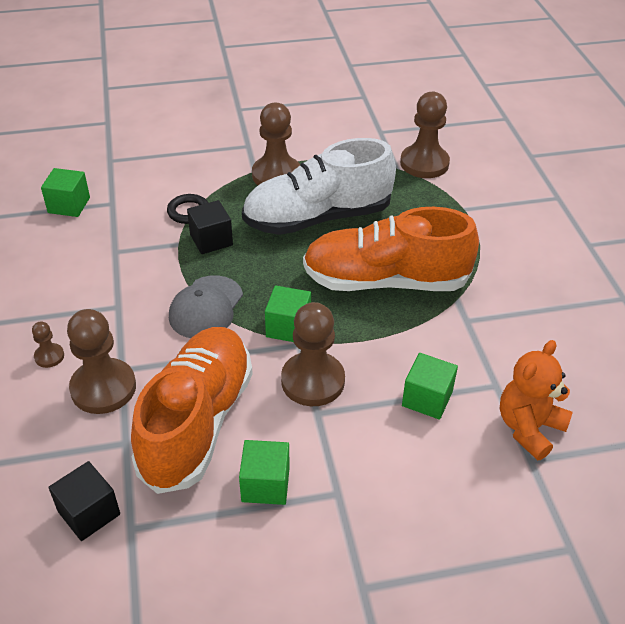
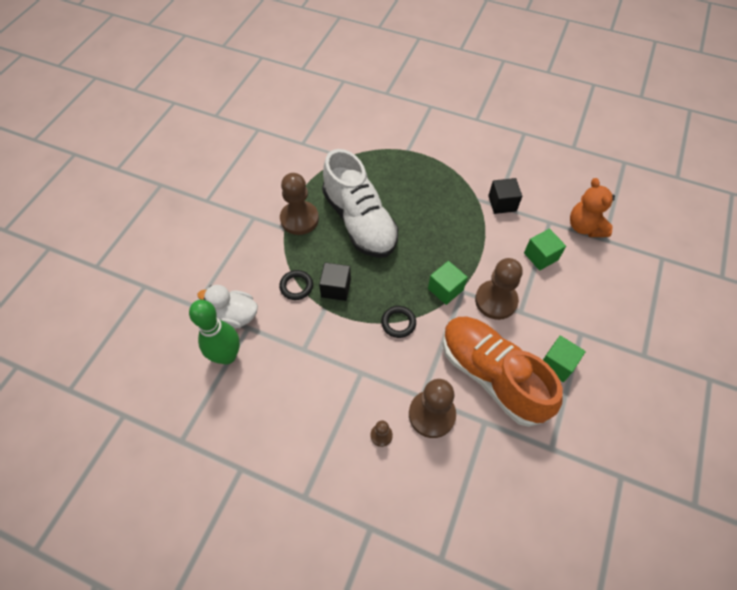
camera: 55 degrees left, 15 degrees up
green cube [41,168,90,217] -> green bowling pin [189,300,240,365]
black cube [48,461,120,541] -> black cube moved to [488,178,522,214]
grey cap [169,275,243,338] -> black ring [381,306,416,338]
white shoe [242,138,396,235] -> white shoe turned 45 degrees counterclockwise [322,149,398,258]
orange shoe [303,207,479,291] -> none
brown pawn [400,92,450,178] -> none
none -> white duck [197,285,258,328]

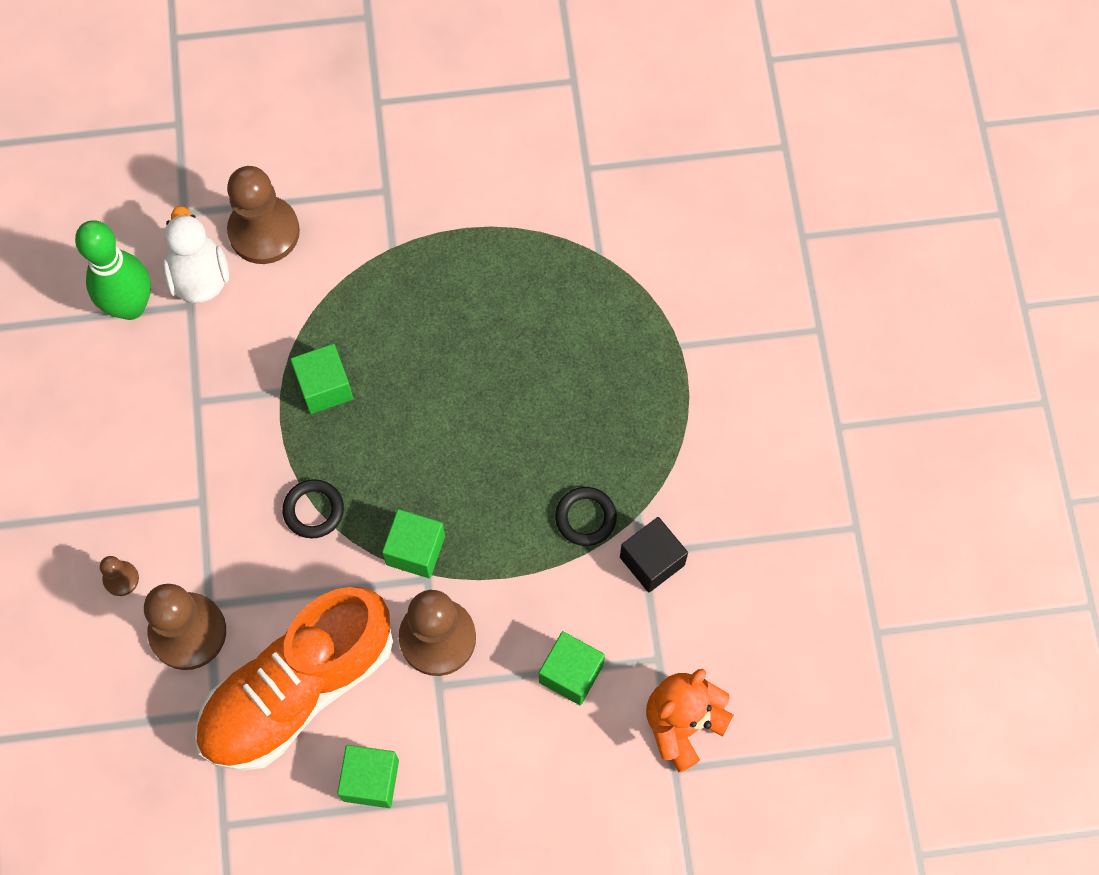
camera: 60 degrees right, 10 degrees up
black ring [279,270,313,300] -> black ring moved to [555,487,617,546]
brown pawn [280,173,319,235] -> brown pawn moved to [227,166,300,264]
black cube [319,262,351,301] -> green cube [290,344,353,414]
white shoe [322,149,398,258] -> none
orange shoe [443,317,563,427] -> orange shoe turned 150 degrees counterclockwise [195,587,393,771]

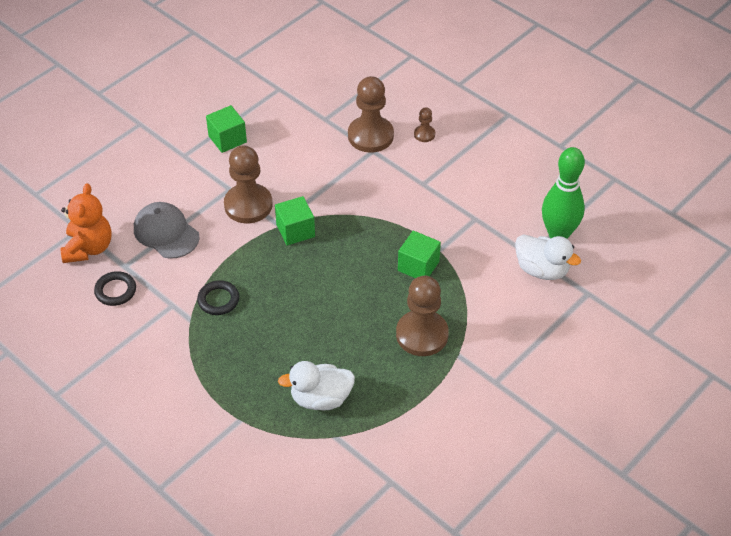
camera: 140 degrees right, 20 degrees down
orange shoe [195,587,393,771] -> none
brown pawn [227,166,300,264] -> brown pawn moved to [396,276,449,356]
black ring [282,479,344,538] -> black ring moved to [94,271,136,306]
green cube [539,631,605,705] -> grey cap [134,202,200,259]
black cube [620,517,688,592] -> none
none -> white duck [278,361,355,410]

